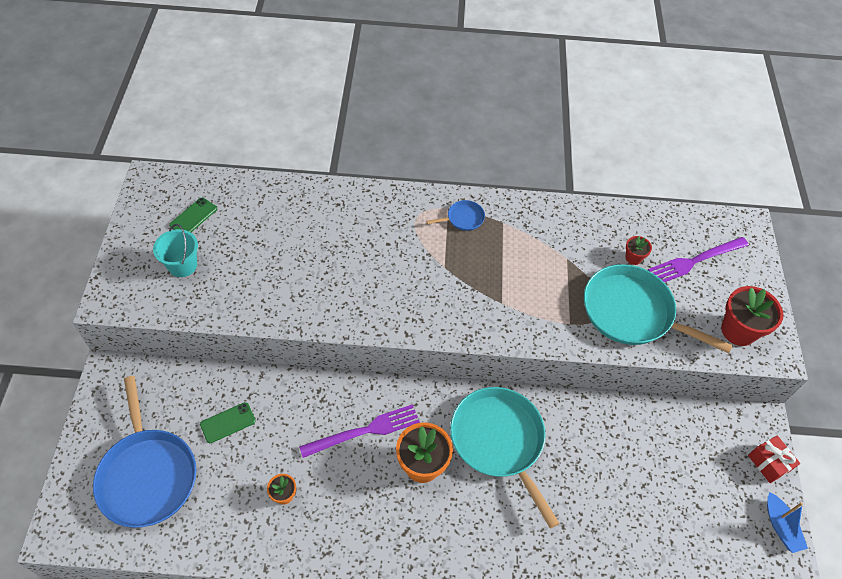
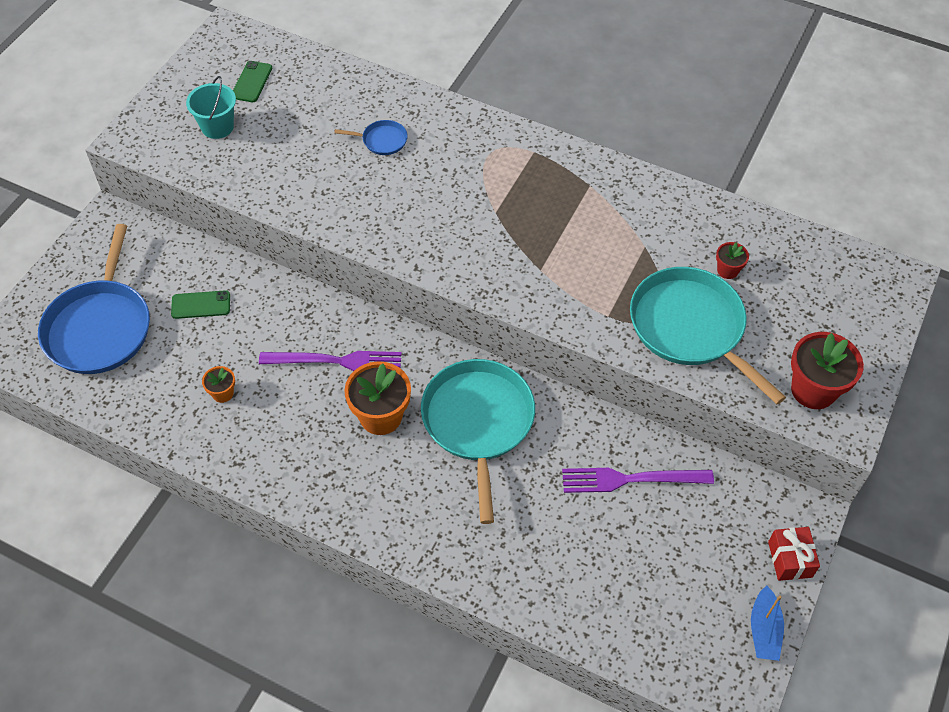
camera: 25 degrees right, 0 degrees up
green phone [169,198,217,232] -> green phone turned 45 degrees counterclockwise [233,61,272,102]
blue pan [426,200,485,231] -> blue pan moved to [335,120,408,155]
purple fork [648,237,749,283] -> purple fork moved to [562,468,714,493]

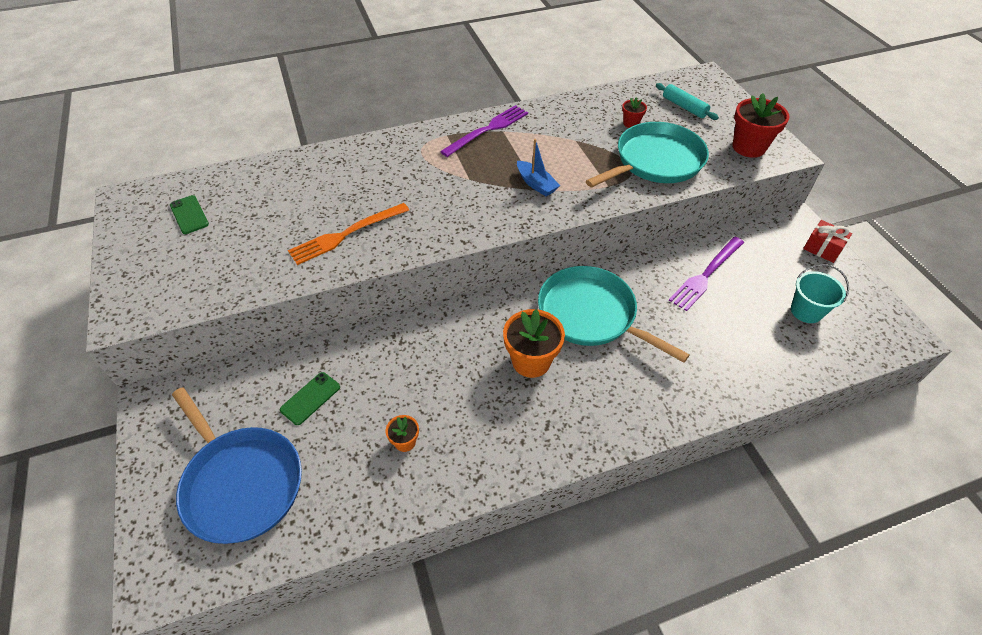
camera: 45 degrees left, 5 degrees down
turquoise bucket [186,76,236,139] -> turquoise bucket moved to [791,264,849,323]
purple fork [259,351,402,371] -> purple fork moved to [440,105,528,157]
blue pan [335,120,408,155] -> none
turquoise pan [630,267,786,404] -> turquoise pan turned 135 degrees clockwise [586,122,709,187]
blue boat [751,586,784,661] -> blue boat moved to [517,139,560,196]
none -> orange fork [288,203,409,265]
none -> turquoise rolling pin [656,83,719,120]

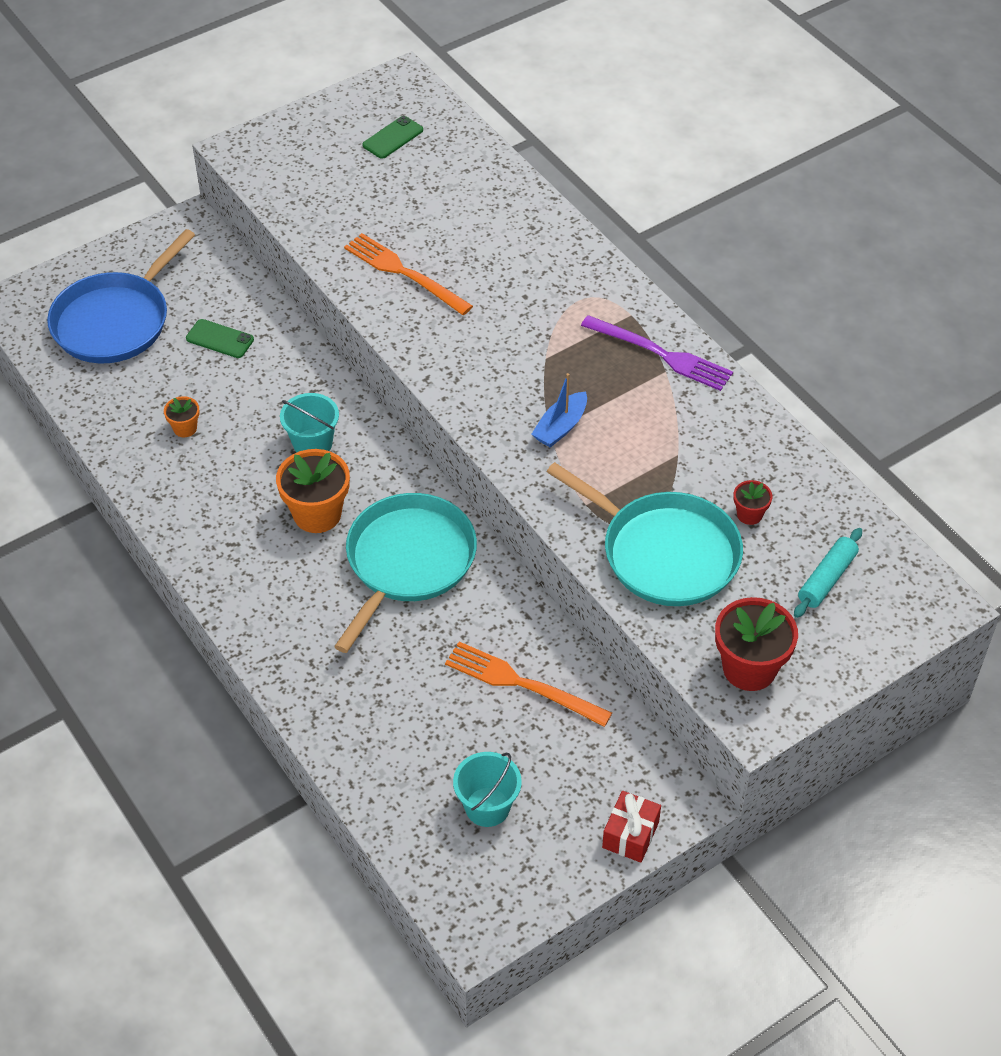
camera: 75 degrees right, 0 degrees up
purple fork [669,237,744,311] -> orange fork [445,642,612,727]
none -> turquoise bucket [280,393,339,453]

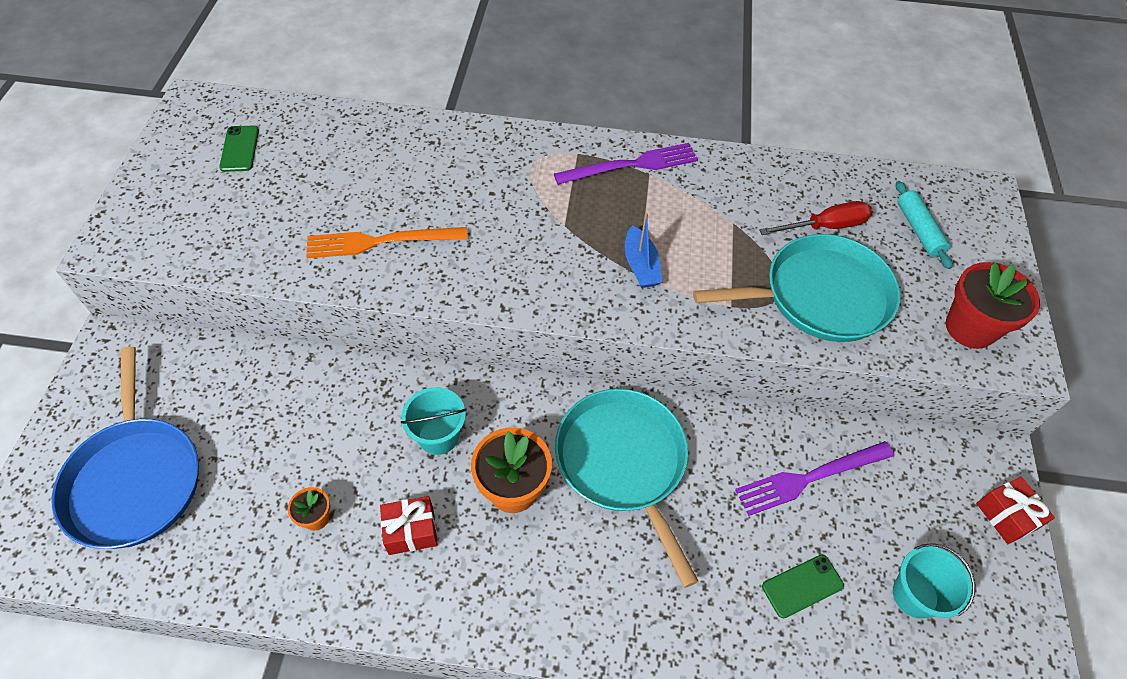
camera: 50 degrees left, 5 degrees up
green phone [186,319,254,358] -> green phone moved to [762,555,844,618]
orange fork [445,642,612,727] -> purple fork [735,441,895,516]
red flower pot [734,480,772,525] -> red screwdriver [759,201,872,235]
none -> red gift [380,496,438,555]

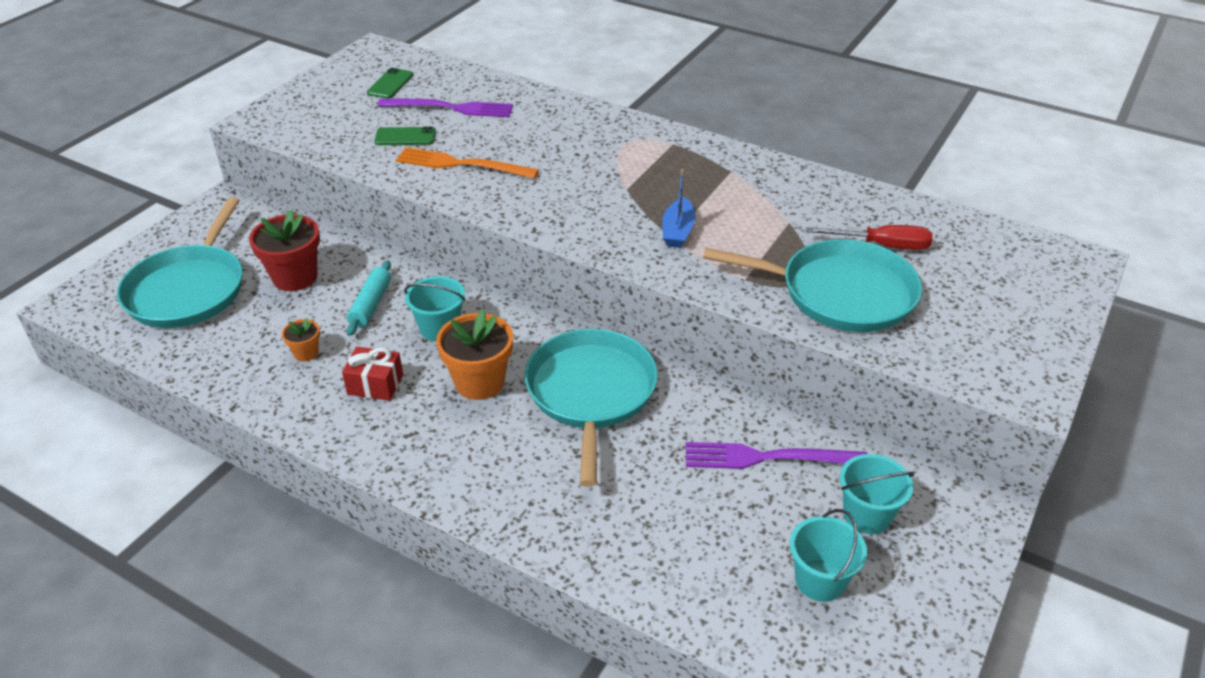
camera: 25 degrees right, 15 degrees down
blue pan [52,346,199,549] -> turquoise pan [117,197,243,328]
purple fork [554,143,698,185] -> purple fork moved to [377,99,513,117]
green phone [762,555,844,618] -> green phone moved to [374,126,436,145]
turquoise rolling pin [896,181,953,269] -> turquoise rolling pin moved to [346,261,391,336]
red flower pot [946,262,1040,349] -> red flower pot moved to [249,209,320,291]
red gift [976,477,1055,544] -> none
none -> turquoise bucket [840,454,914,534]

